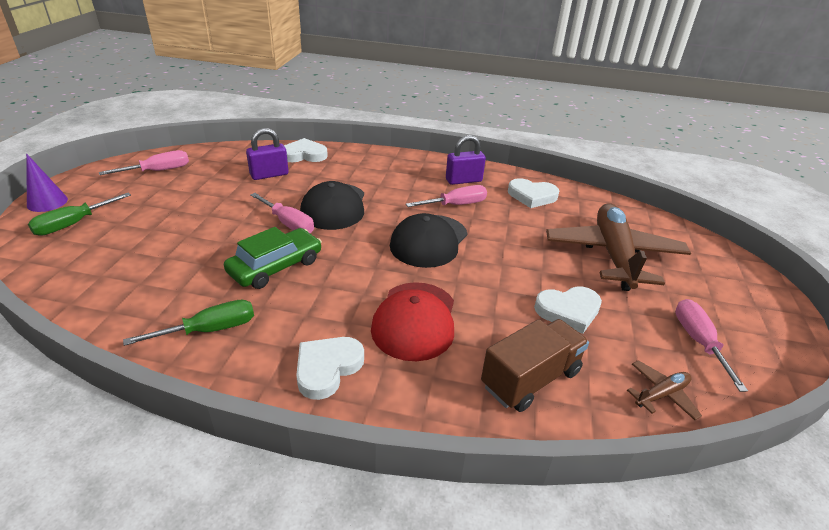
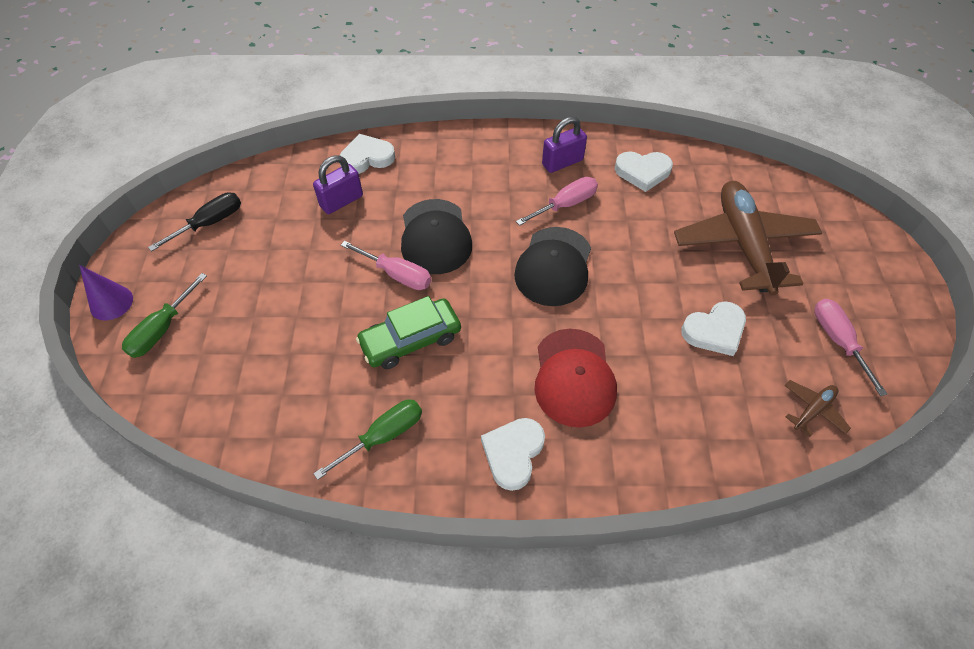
camera: 10 degrees left, 20 degrees up
pink screwdriver [99,150,189,175] -> black screwdriver [148,192,241,252]
green car [224,227,322,289] -> green car turned 150 degrees counterclockwise [356,296,461,369]
brown truck [481,319,589,412] -> none

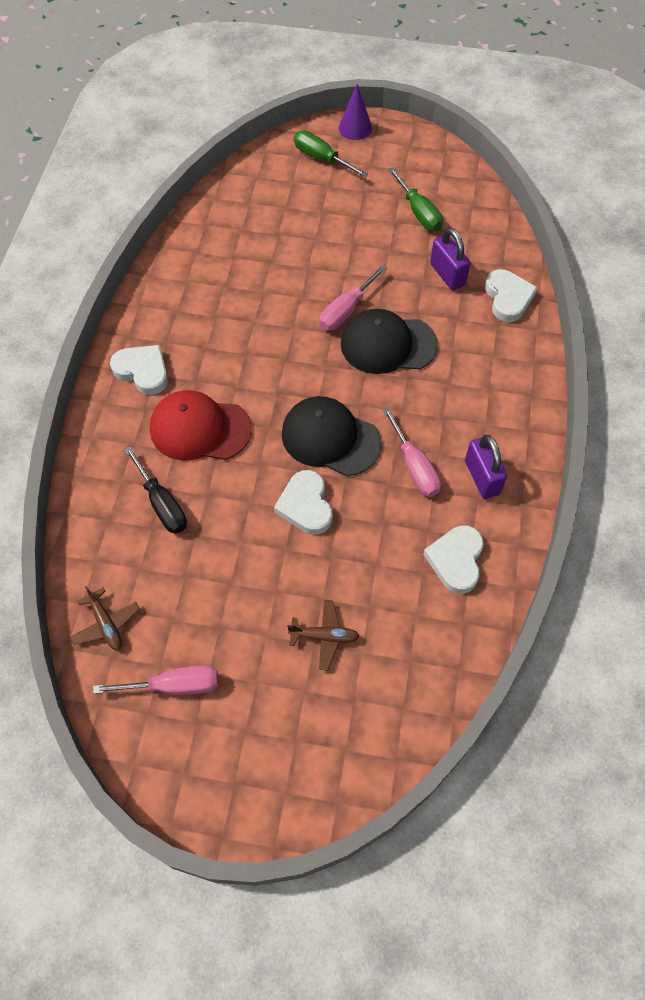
camera: 100 degrees right, 5 degrees up
black screwdriver [148,192,241,252] -> black screwdriver moved to [124,446,187,534]
green screwdriver [313,399,422,480] -> green screwdriver moved to [388,167,443,231]
green car [356,296,461,369] -> none
brown plane [674,181,822,295] -> brown plane [287,600,360,670], size x0.42
white heart [681,301,746,356] -> white heart moved to [274,470,332,535]

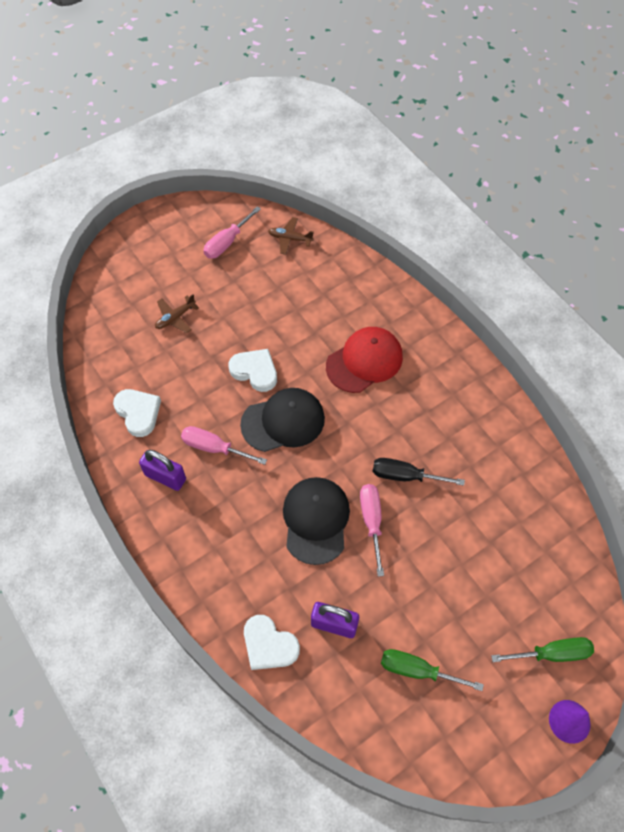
camera: 135 degrees right, 0 degrees up
white heart [110,345,168,395] -> none
black screwdriver [124,446,187,534] -> black screwdriver moved to [373,458,465,486]
black cap [341,309,438,374] -> black cap turned 45 degrees counterclockwise [283,477,350,565]

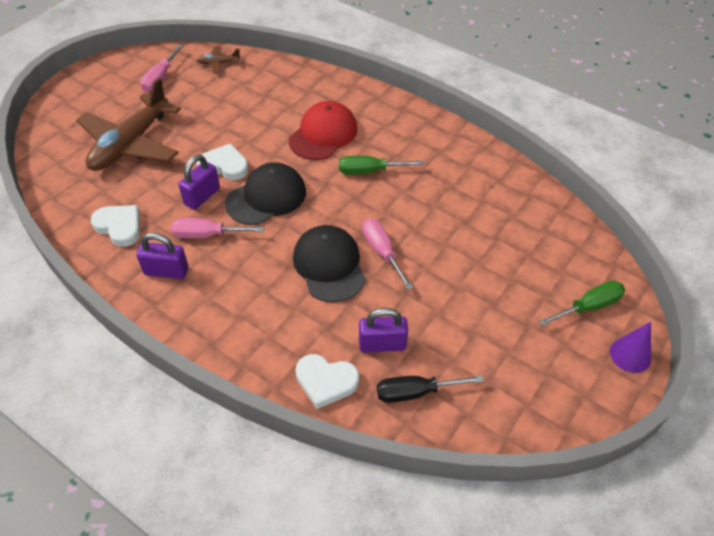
camera: 20 degrees left, 10 degrees down
brown plane [155,294,199,333] -> brown plane [76,78,181,171], size x2.38
black screwdriver [373,458,465,486] -> black screwdriver moved to [377,375,484,403]
green screwdriver [381,649,484,691] -> green screwdriver moved to [339,156,424,175]
none -> purple padlock [178,154,220,210]

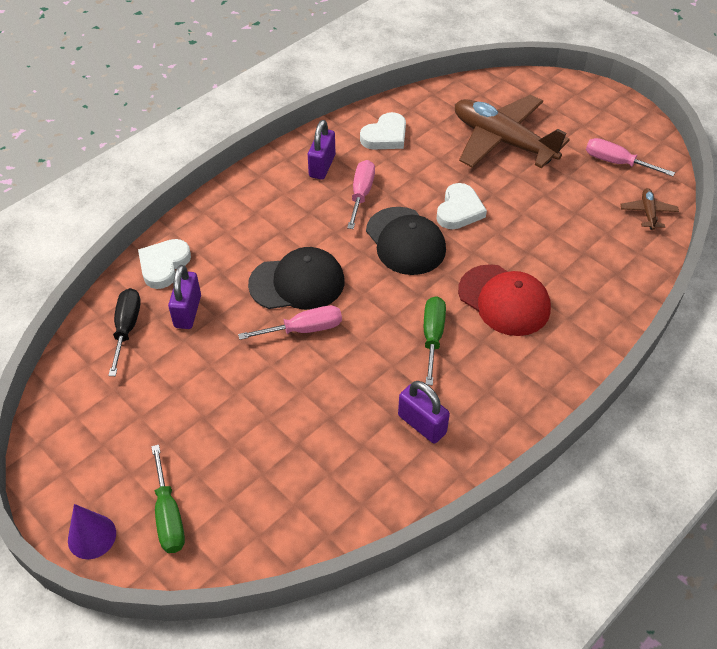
camera: 100 degrees right, 0 degrees up
purple padlock [178,154,220,210] -> purple padlock moved to [398,381,450,443]

